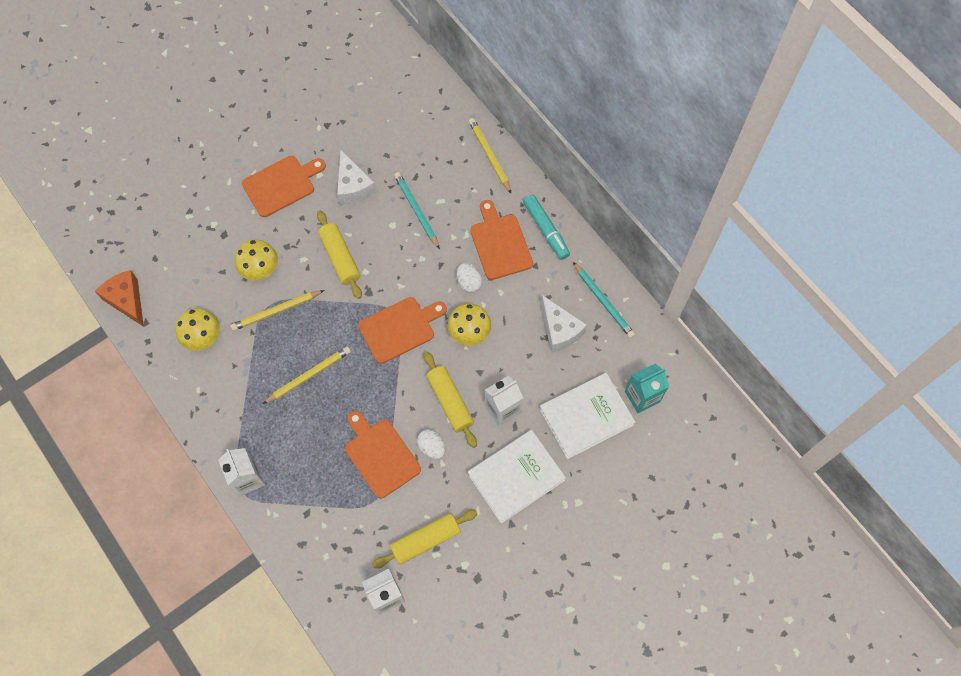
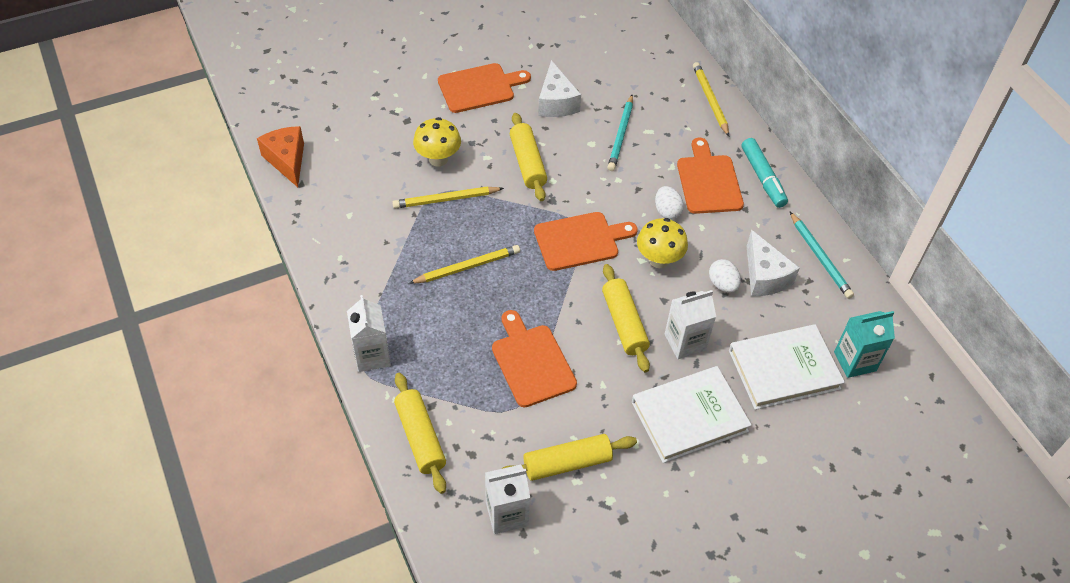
camera: 10 degrees right, 15 degrees down
yellow mushroom [175,308,220,351] -> none
turquoise pencil [394,172,440,249] -> turquoise pencil turned 150 degrees counterclockwise [607,95,633,171]
white egg [417,429,445,459] -> white egg moved to [709,259,741,292]
none -> yellow rolling pin [394,373,446,494]

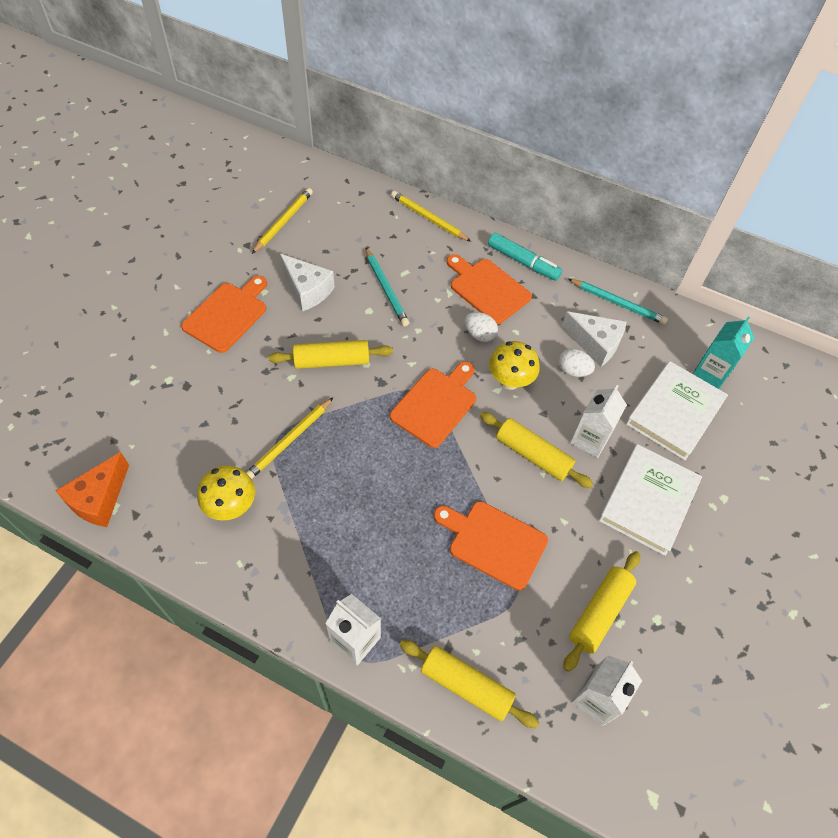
camera: 40 degrees left, 5 degrees up
orange cheese [257,126,304,187] -> orange cheese turned 90 degrees counterclockwise [55,452,129,527]
yellow pencil [409,245,520,284] -> yellow pencil moved to [252,188,313,254]
yellow mushroom [413,117,461,166] -> yellow mushroom moved to [197,465,255,520]
yellow rolling pin [510,113,547,201] -> yellow rolling pin turned 45 degrees counterclockwise [268,340,393,369]

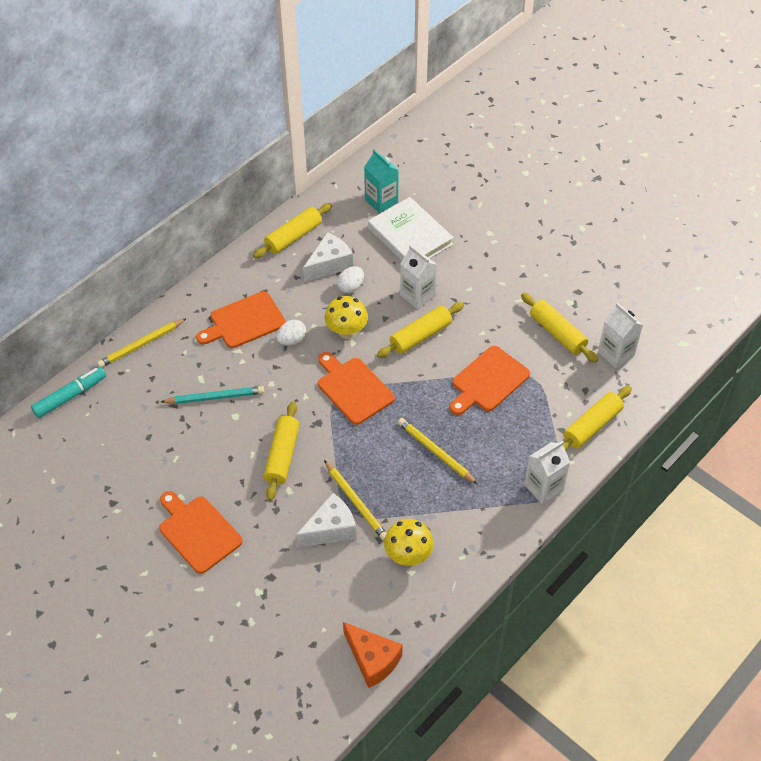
camera: 70 degrees left, 5 degrees down
yellow pencil [252,188,313,254] -> yellow pencil moved to [398,418,478,484]
white cheese [280,254,335,312] -> white cheese moved to [295,493,356,548]
turquoise marker [488,233,562,281] -> turquoise marker moved to [31,367,106,418]
turquoise pencil [568,279,668,325] -> yellow rolling pin [253,203,332,258]
white book [598,444,702,556] -> none

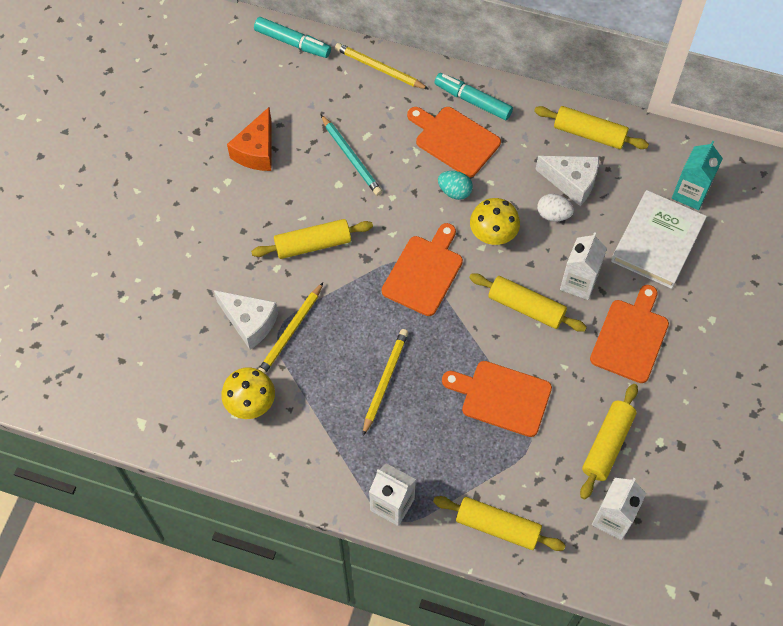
camera: 65 degrees right, 10 degrees up
orange cutting board [159,491,243,574] -> orange cutting board moved to [590,285,669,383]
white egg [276,320,306,345] -> turquoise egg [438,171,473,200]
orange cheese [343,622,403,688] -> orange cheese moved to [227,107,271,171]
none -> turquoise marker [434,73,513,121]

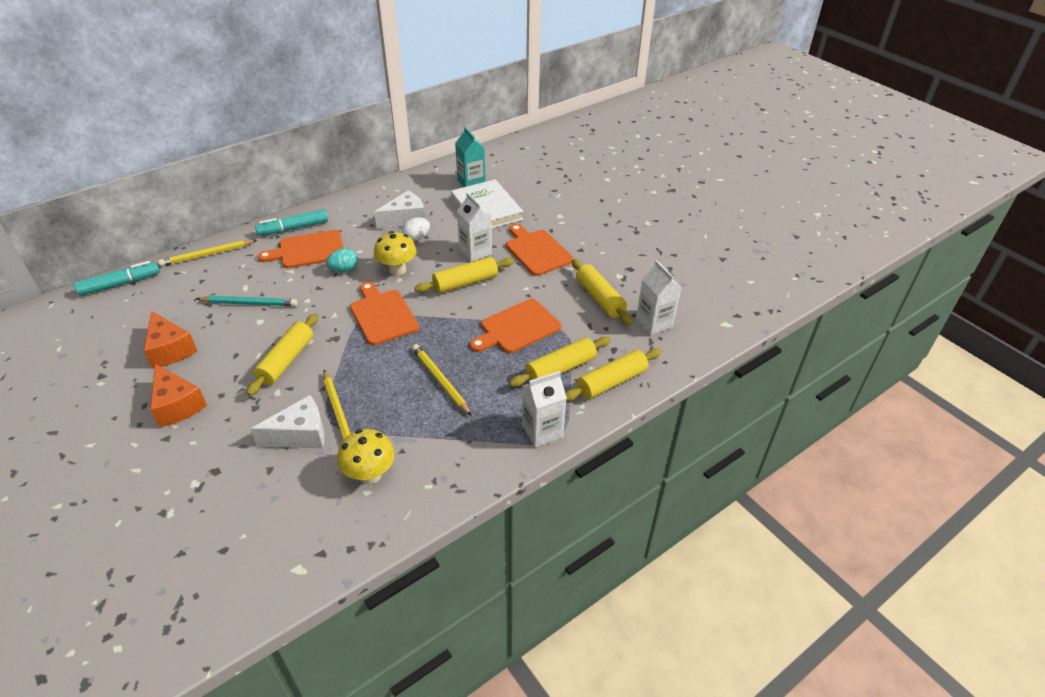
camera: 55 degrees left, 20 degrees down
yellow rolling pin [534,106,649,149] -> yellow rolling pin moved to [509,336,611,387]
none -> orange cheese [150,364,207,428]

